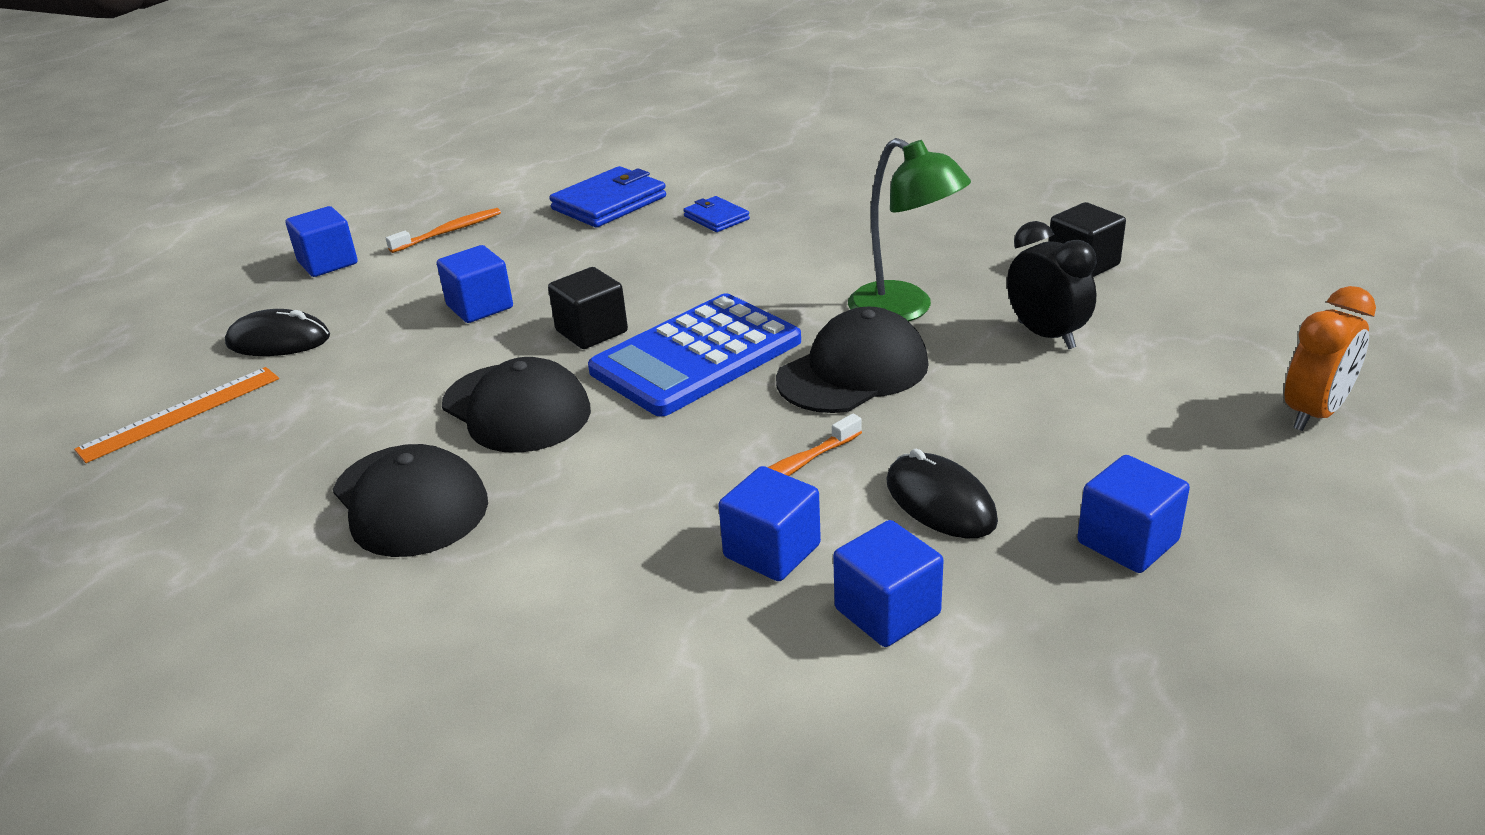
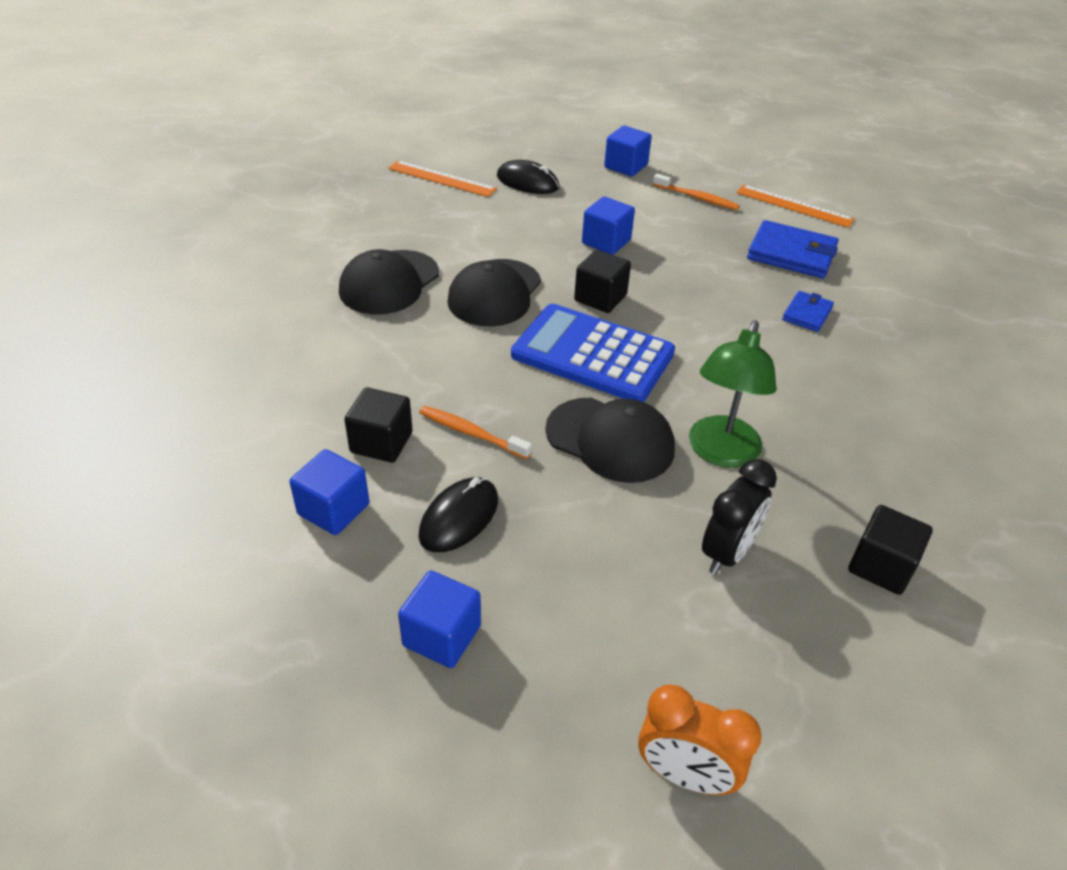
camera: 65 degrees right, 10 degrees up
black mouse [225,309,330,356] -> black mouse turned 45 degrees counterclockwise [497,160,559,194]
blue cube [718,466,821,581] -> black cube [344,387,412,463]
none -> orange ruler [736,185,855,228]

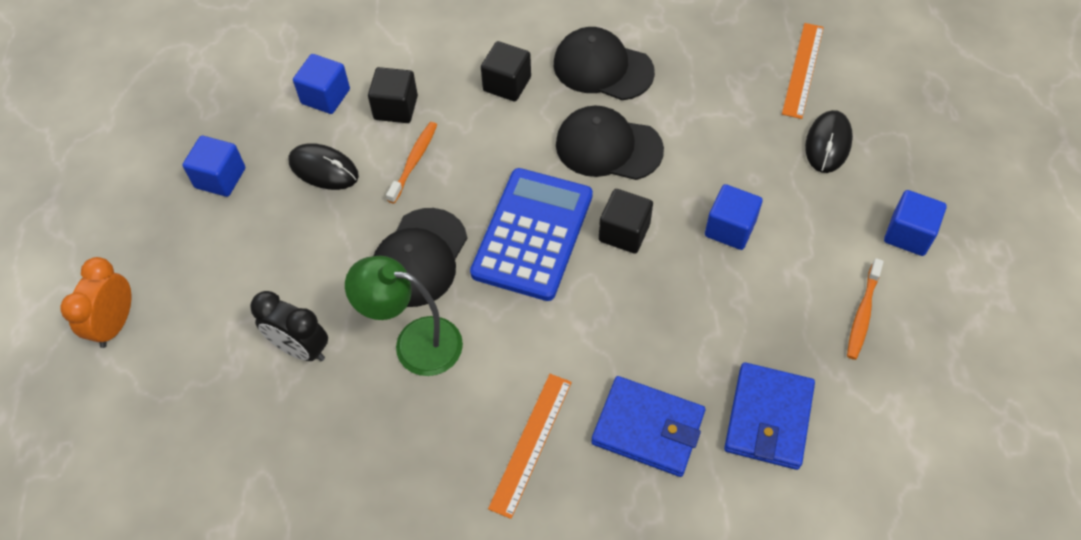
camera: 85 degrees right, 15 degrees up
orange ruler [736,185,855,228] -> orange ruler moved to [488,374,572,519]
blue wallet [782,291,834,332] -> blue wallet [591,376,705,477], size x1.77
black cube [848,505,933,595] -> black cube moved to [481,41,531,101]

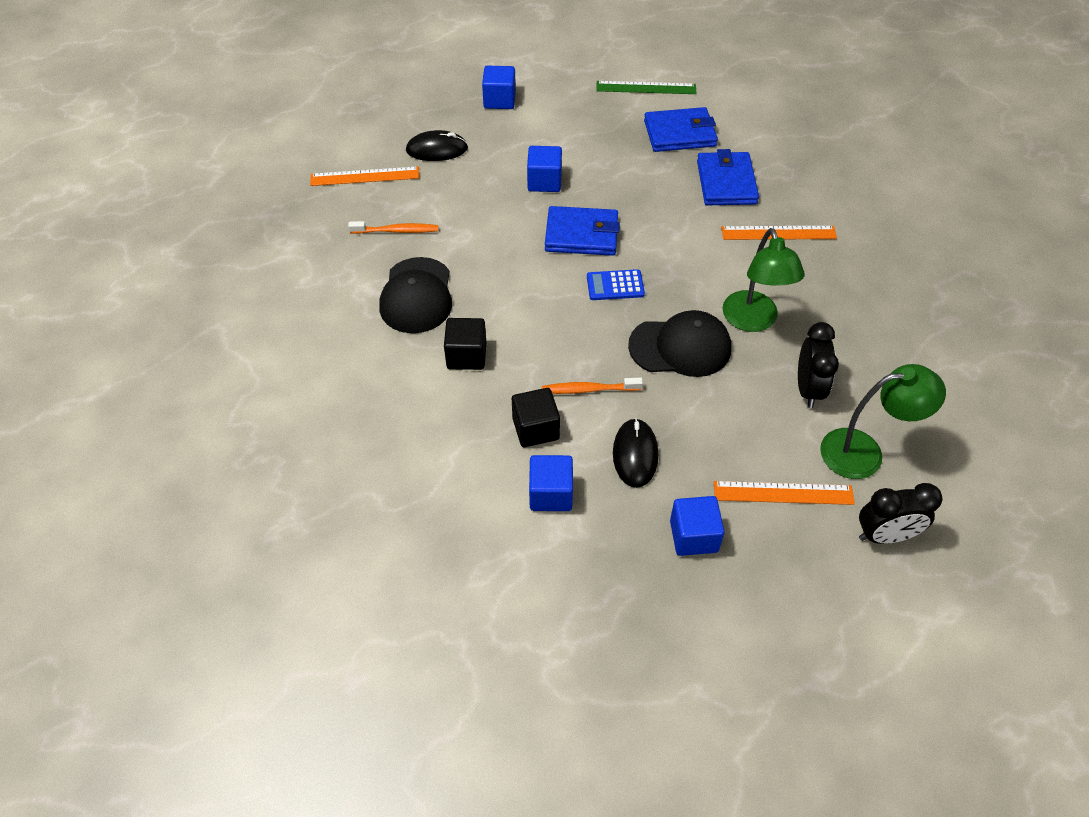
camera: 115 degrees left, 5 degrees down
orange clock [61,257,131,348] -> black clock [859,483,942,544]
blue calculator [470,168,593,301] -> blue calculator [587,269,645,300], size x0.47
black cap [556,105,664,180] -> none
black cube [599,189,653,254] -> blue wallet [545,206,620,256]
orange toothbrush [847,258,884,360] -> orange toothbrush moved to [348,221,438,234]
none -> green ruler [596,81,696,94]
none -> orange ruler [714,481,855,505]
none -> green lamp [820,364,946,479]

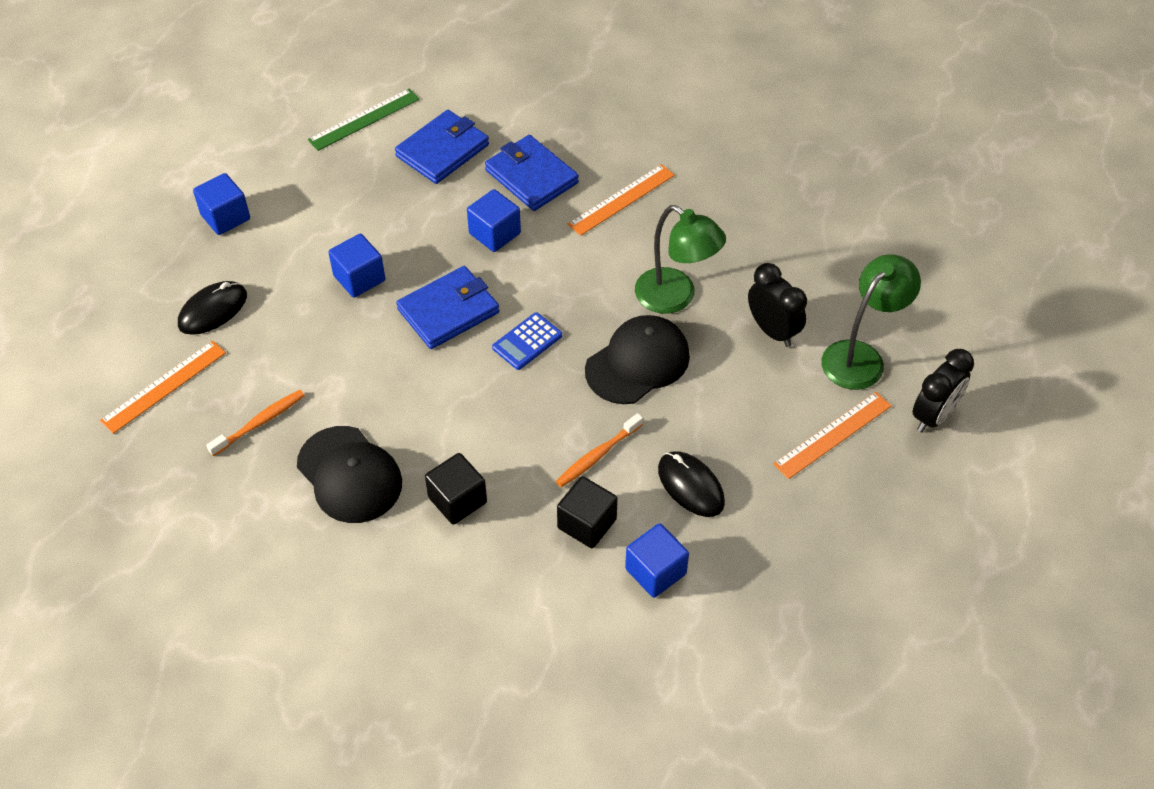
camera: 40 degrees left, 0 degrees up
blue cube [670,496,725,556] -> blue cube moved to [467,189,521,252]

